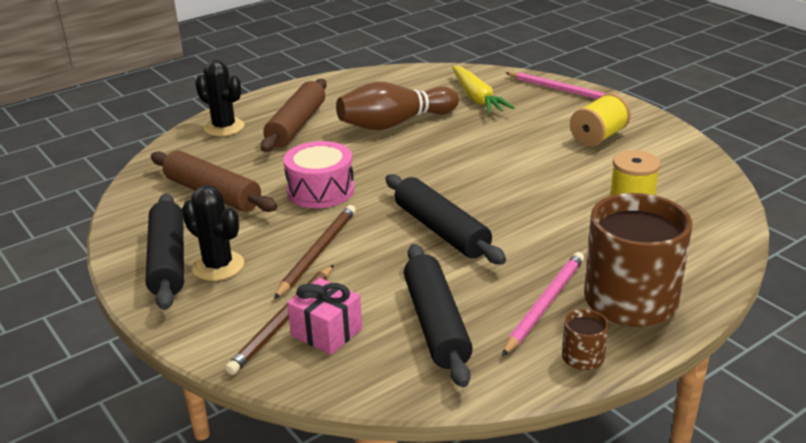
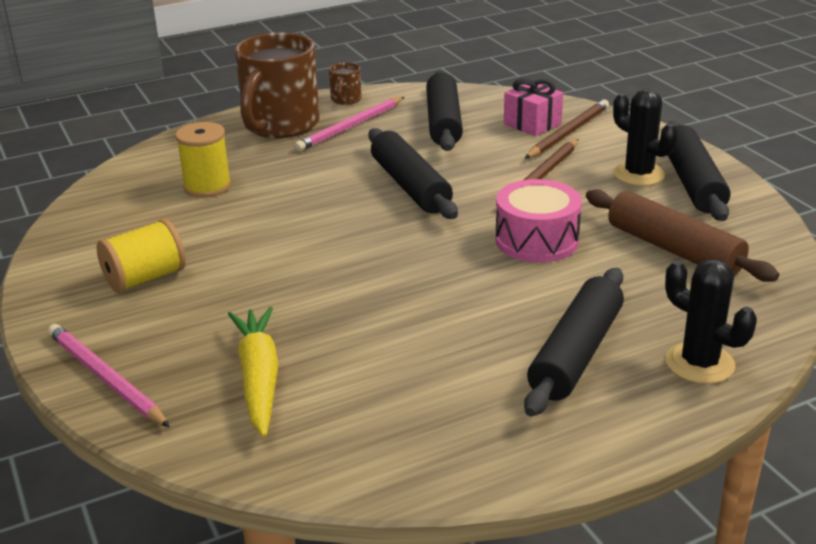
camera: 170 degrees left, 0 degrees up
brown rolling pin [260,79,327,152] -> black rolling pin [524,268,624,417]
brown bowling pin [336,82,459,130] -> none

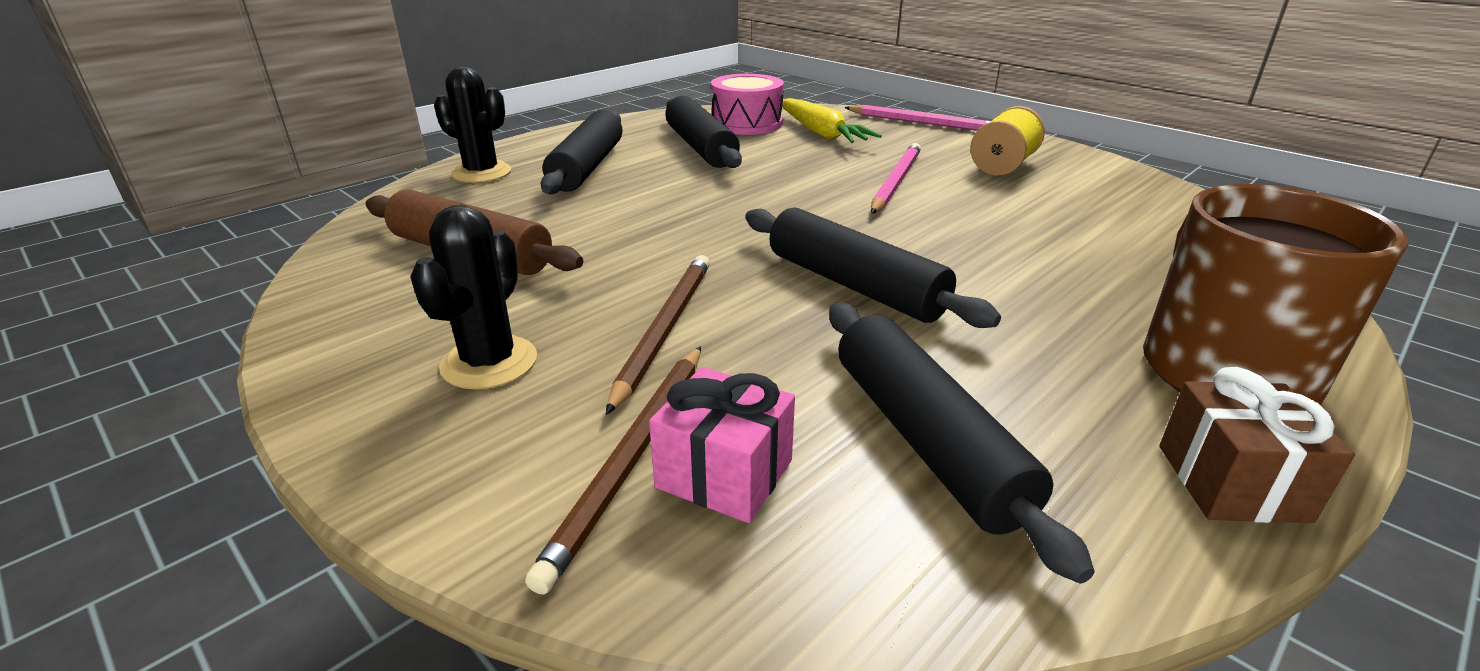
camera: 160 degrees right, 0 degrees up
yellow spool [175,122,231,198] -> none
pink pencil [294,97,404,151] -> pink pencil moved to [871,143,921,214]
brown mug [329,62,362,105] -> brown gift [1159,367,1355,523]
pink drum [495,179,582,263] -> pink drum moved to [711,74,784,135]
black cactus [613,89,677,186] -> black cactus turned 75 degrees clockwise [410,205,537,389]
black rolling pin [668,121,730,221] -> black rolling pin moved to [665,96,742,168]

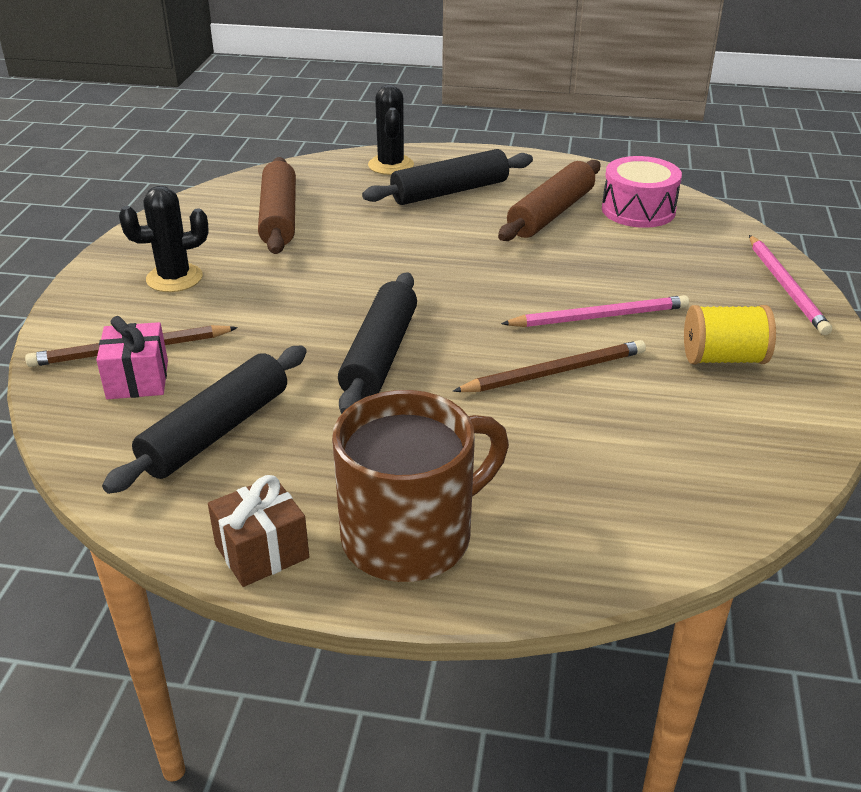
camera: 55 degrees right, 5 degrees up
brown pencil [606,255,710,415] -> brown pencil moved to [453,340,646,392]
black rolling pin [665,96,742,168] -> brown rolling pin [498,160,600,241]
yellow carrot [782,98,882,143] -> none

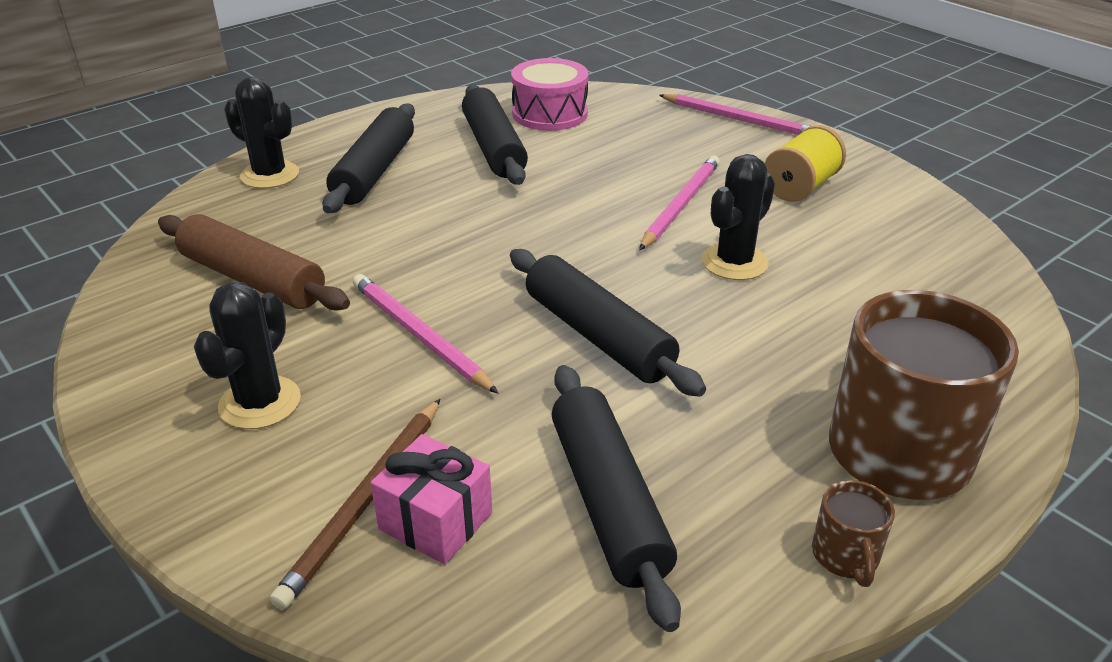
camera: 50 degrees left, 0 degrees up
brown gift [208,475,309,587] -> brown mug [812,480,895,587]
brown pencil [453,340,646,392] -> black cactus [702,154,775,280]
brown rolling pin [498,160,600,241] -> black rolling pin [462,84,528,185]
none -> pink pencil [353,274,498,394]

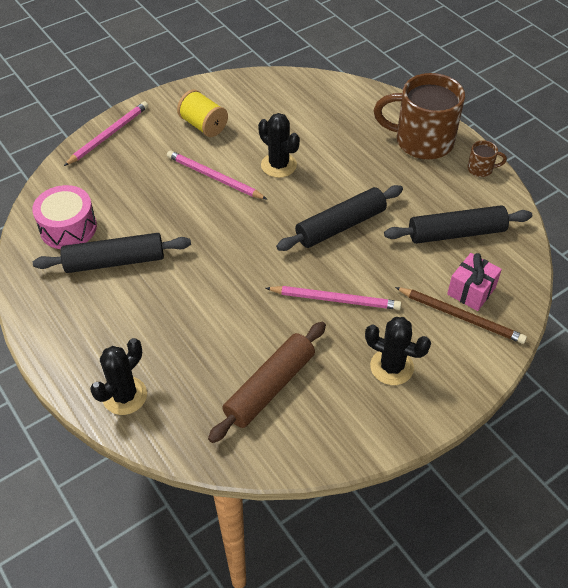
camera: 85 degrees left, 15 degrees up
black rolling pin [322,103,415,213] -> none
pink pencil [353,274,498,394] -> pink pencil turned 135 degrees counterclockwise [266,286,401,310]

